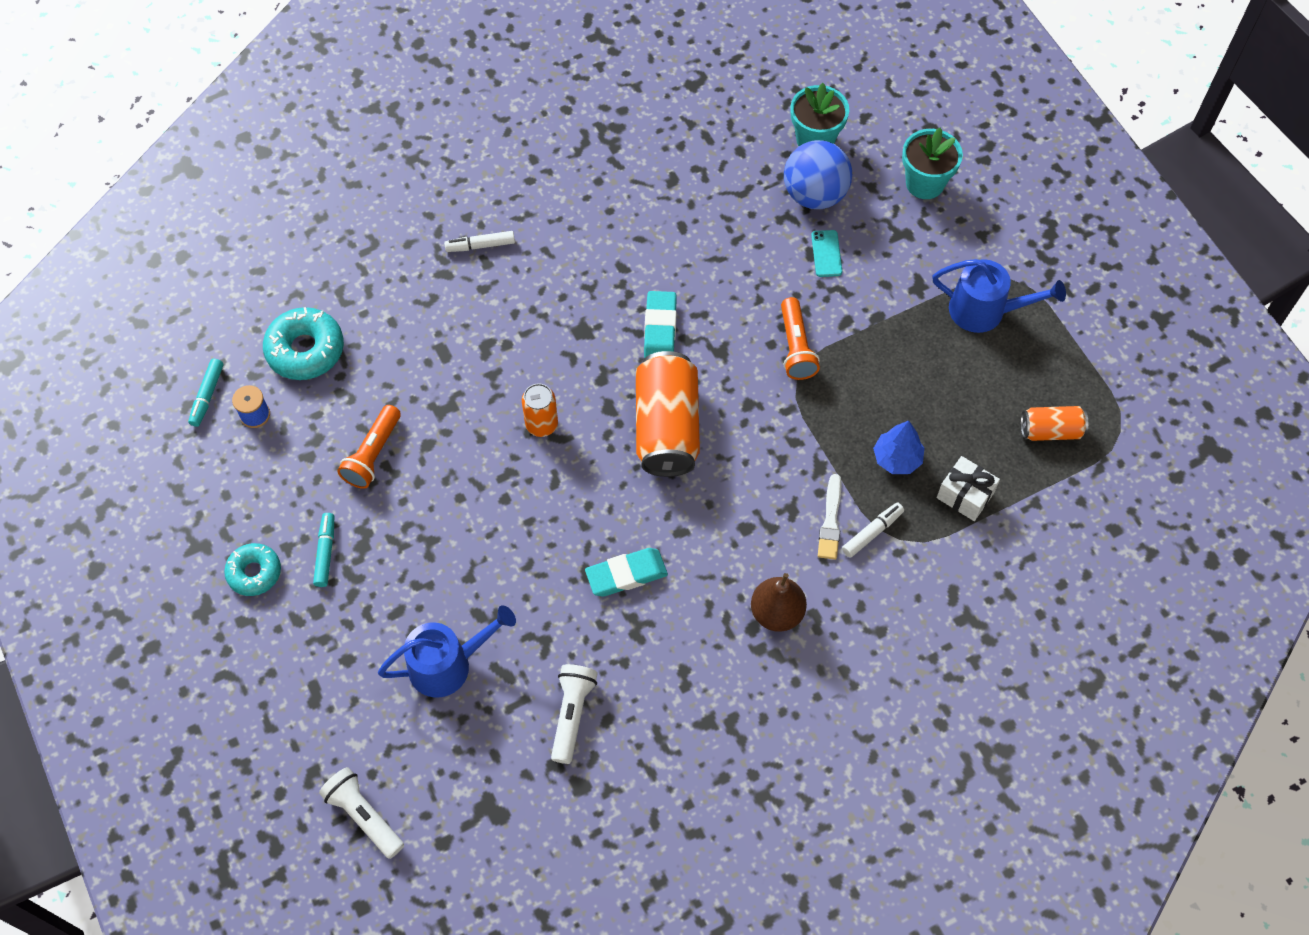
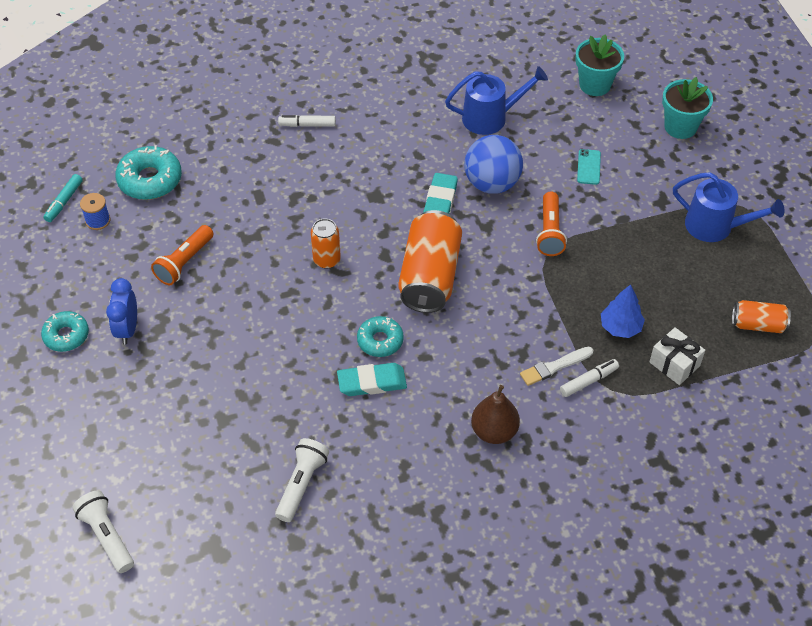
camera: 10 degrees right, 10 degrees down
turquoise marker [313,513,334,587] -> blue clock [106,278,137,345]
blue watering can [378,605,516,698] -> blue watering can moved to [445,66,548,135]
blue ball [784,140,852,209] -> blue ball moved to [464,135,523,194]
white brush [818,474,841,560] -> white brush turned 45 degrees clockwise [520,347,593,386]
none -> turquoise donut [357,316,404,357]

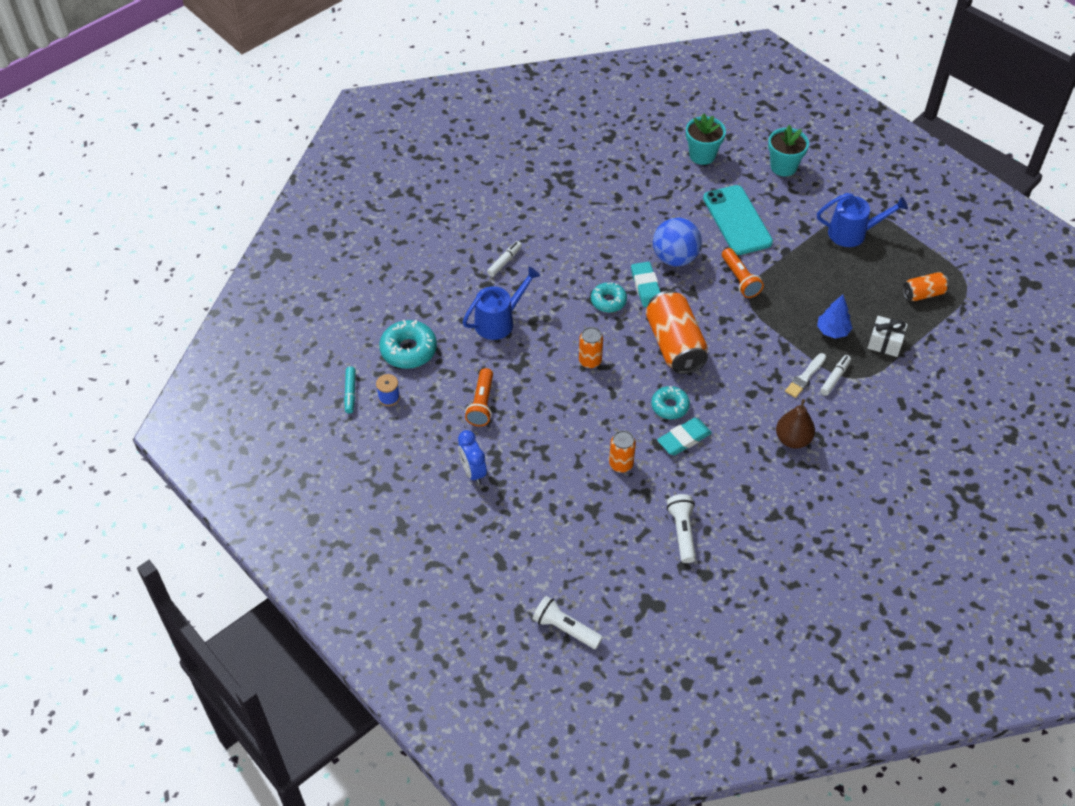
camera: 25 degrees left, 0 degrees up
turquoise donut [41,311,89,352] -> turquoise donut moved to [591,282,627,313]
white marker [278,115,336,127] -> white marker turned 150 degrees clockwise [487,241,522,277]
blue watering can [445,66,548,135] -> blue watering can moved to [463,266,541,340]
turquoise phone [577,149,601,185] -> turquoise phone [703,185,773,255], size x2.36
none -> orange can [609,430,636,473]

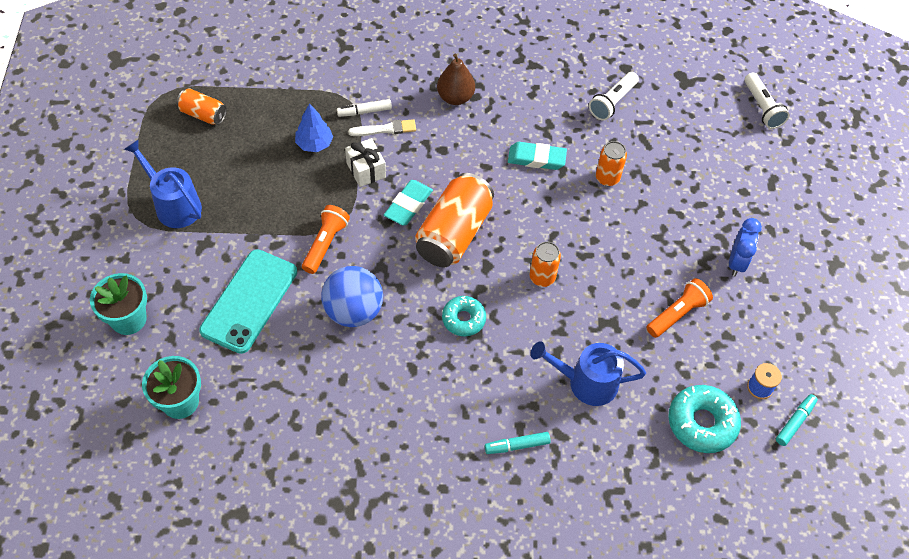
camera: 140 degrees left, 5 degrees up
white marker [487,241,522,277] -> turquoise marker [485,432,550,454]
turquoise eraser [631,262,661,307] -> turquoise eraser moved to [384,180,433,225]
turquoise donut [651,386,690,419] -> none
white gift [868,316,908,357] -> white gift moved to [345,138,386,187]

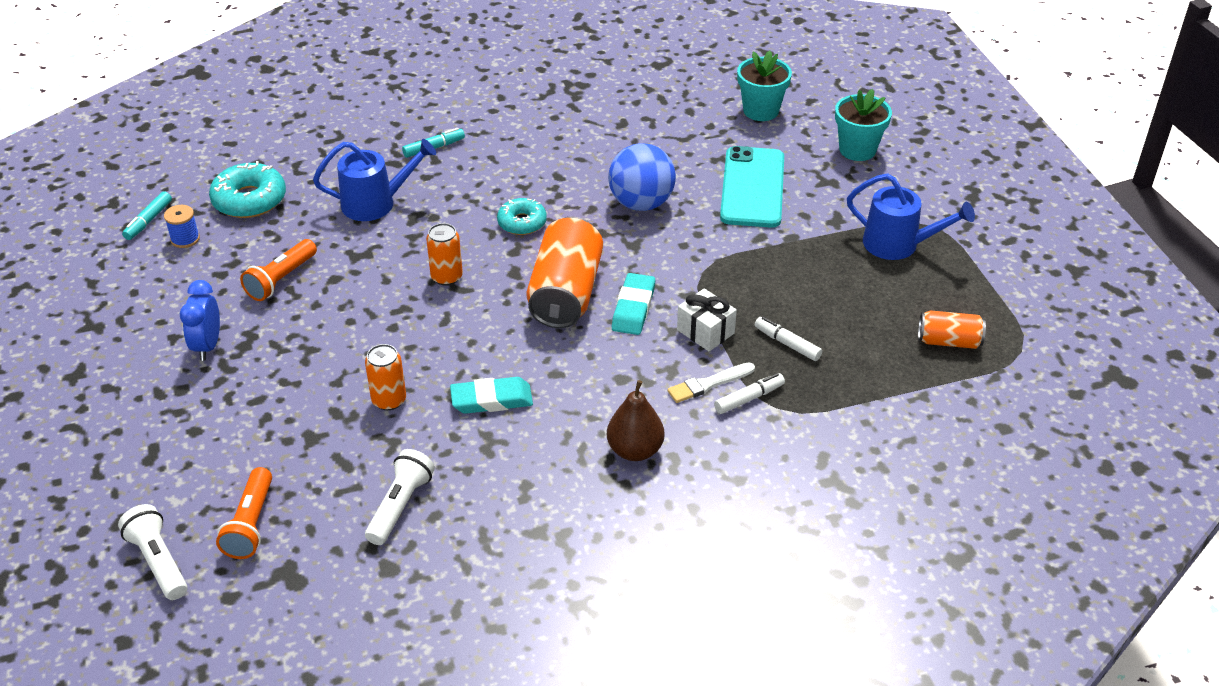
camera: 165 degrees right, 15 degrees down
blue tree [295,103,333,152] -> white marker [755,317,822,361]
orange flashlight [302,205,350,274] -> orange flashlight moved to [216,467,272,559]

